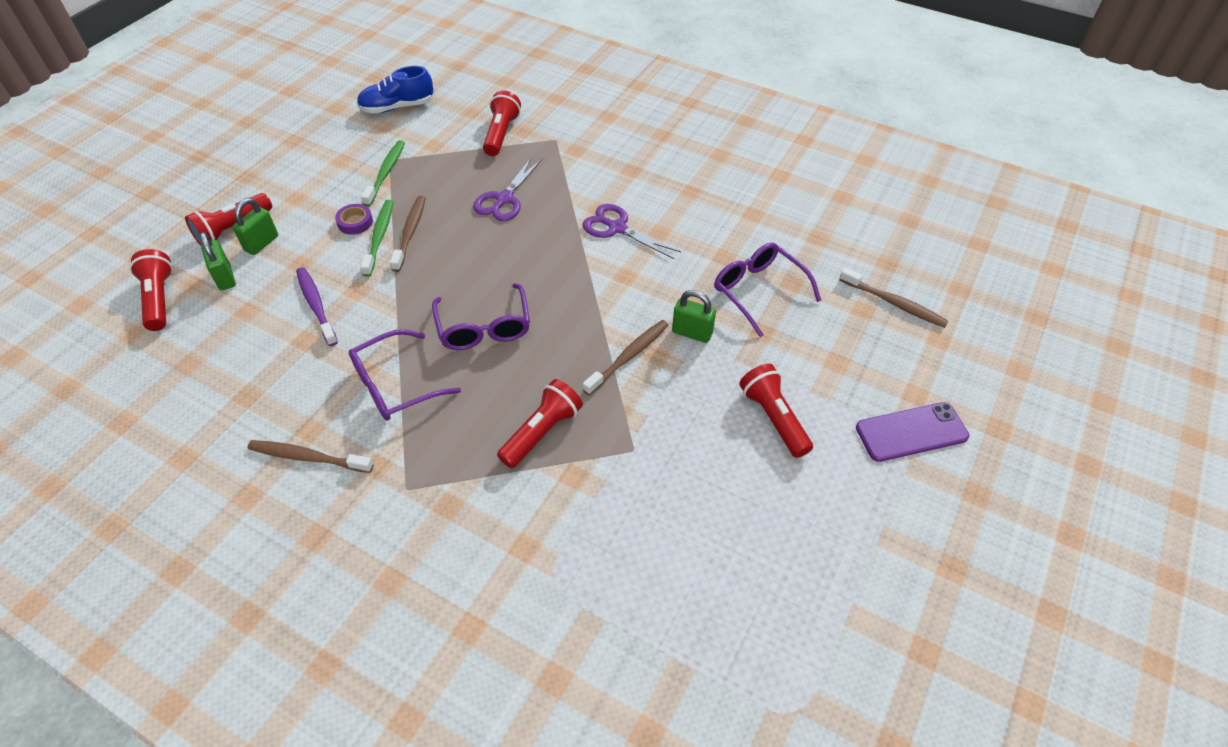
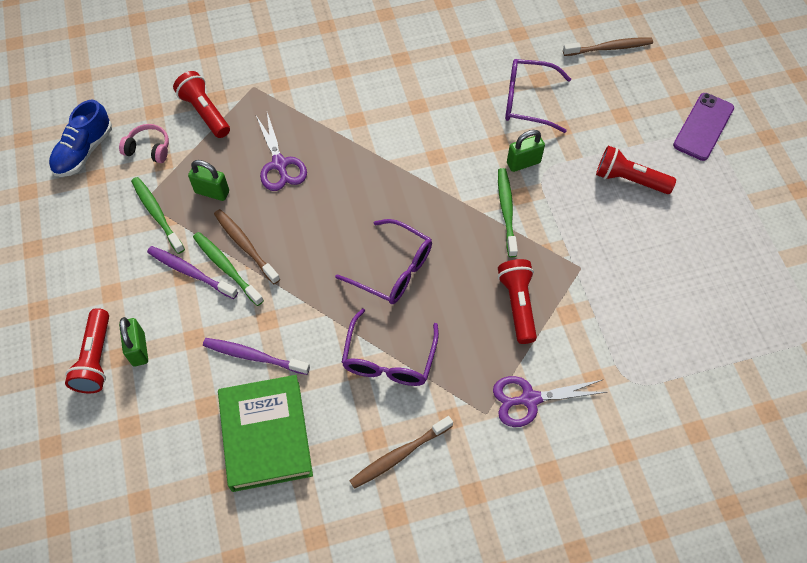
camera: 45 degrees left, 10 degrees up
red flashlight [129,249,173,331] -> none
green padlock [200,232,236,290] -> green padlock moved to [188,160,229,201]
purple tape [335,204,373,235] -> purple toothbrush [147,246,238,299]
purple scissors [582,204,681,259] -> purple scissors moved to [493,376,607,427]
brown toothbrush [583,320,669,395] -> green toothbrush [498,168,518,257]
none -> pink headphones [119,124,169,163]
none -> green book [218,375,313,492]

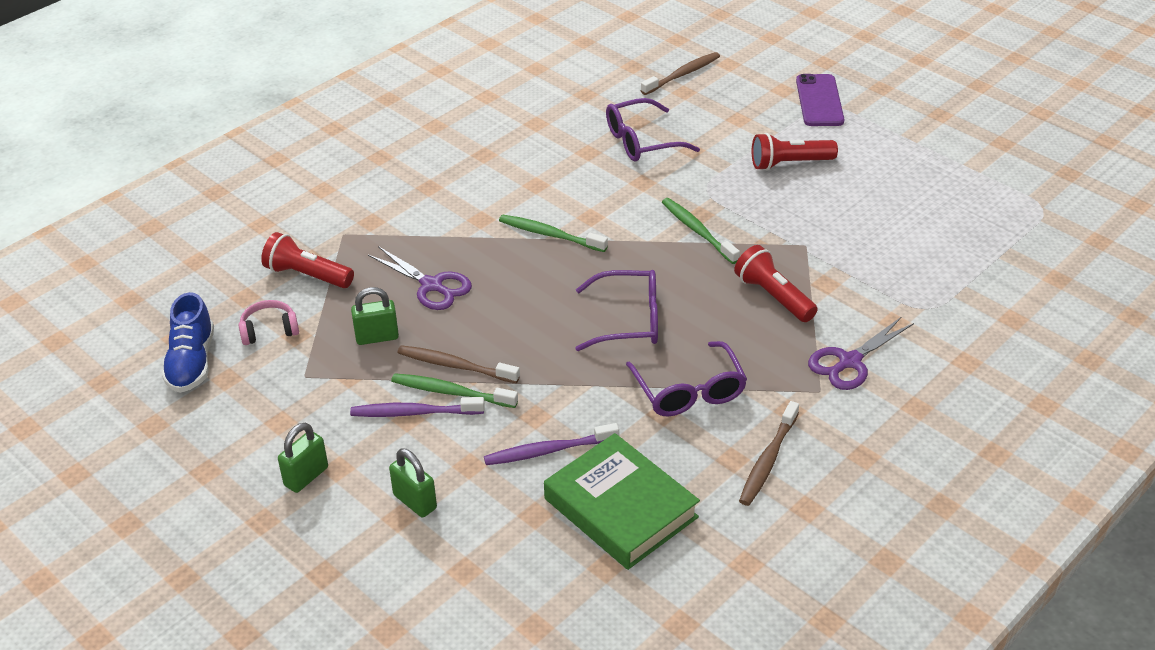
camera: 30 degrees left, 20 degrees down
red flashlight [65,308,109,394] -> none
green toothbrush [131,177,185,254] -> green toothbrush moved to [499,215,608,252]
green padlock [507,130,545,172] -> green padlock moved to [278,423,328,493]

